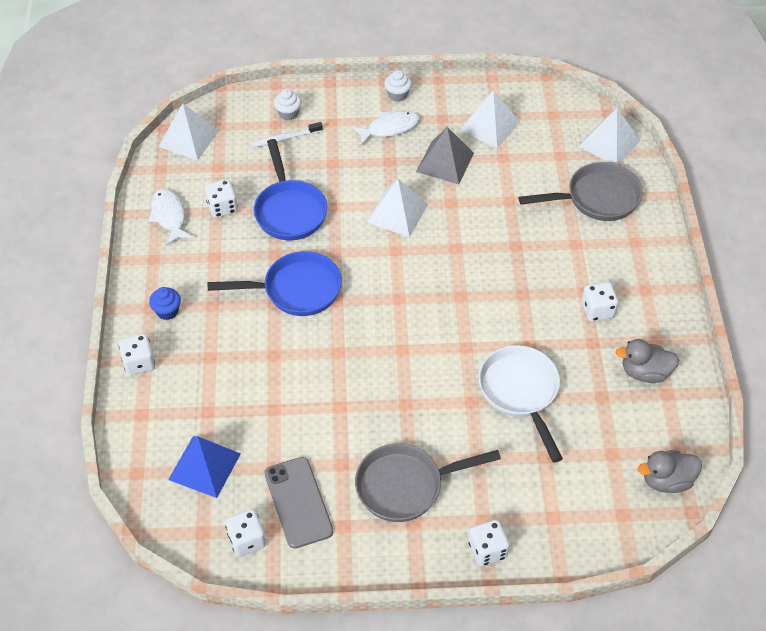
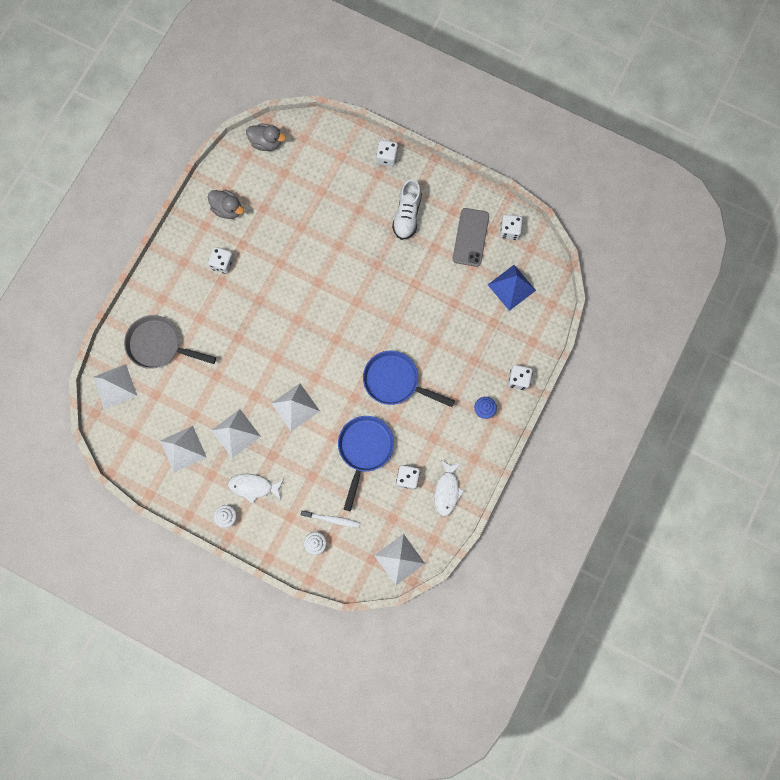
camera: 150 degrees left, 25 degrees up
grey pan [355,444,501,522] -> white shoe [392,179,422,240]
grey pyramid [416,127,474,184] -> white pyramid [211,409,261,458]
white pan [478,345,563,462] -> none

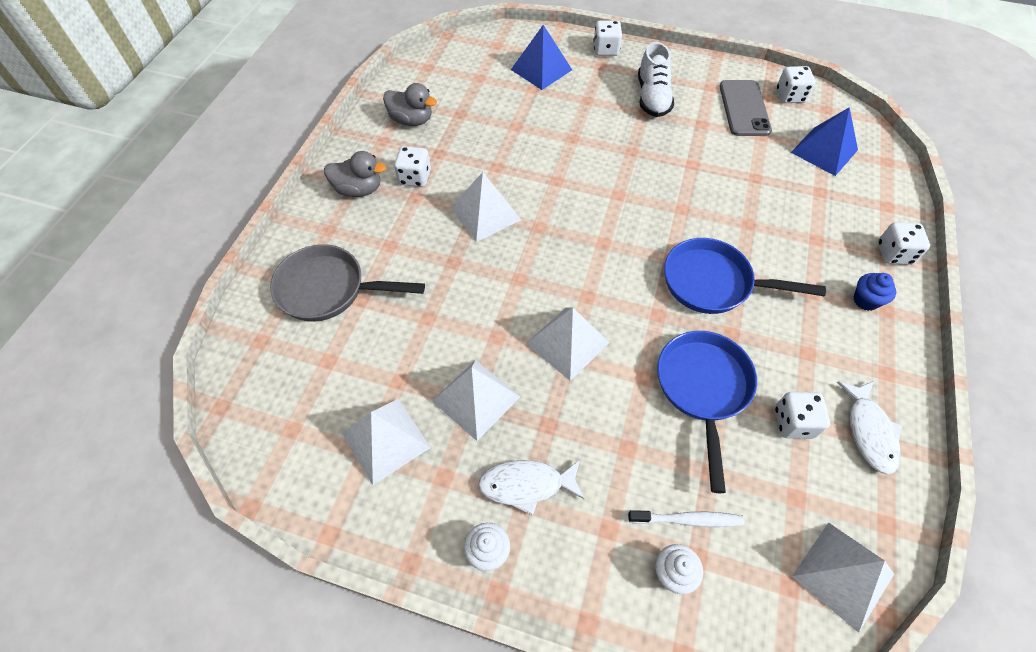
camera: 10 degrees left, 20 degrees down
white pyramid [93,364,137,409] -> white pyramid moved to [450,172,521,242]
grey duck [246,123,286,151] -> grey duck moved to [324,151,386,197]
none -> blue pyramid [511,25,572,90]

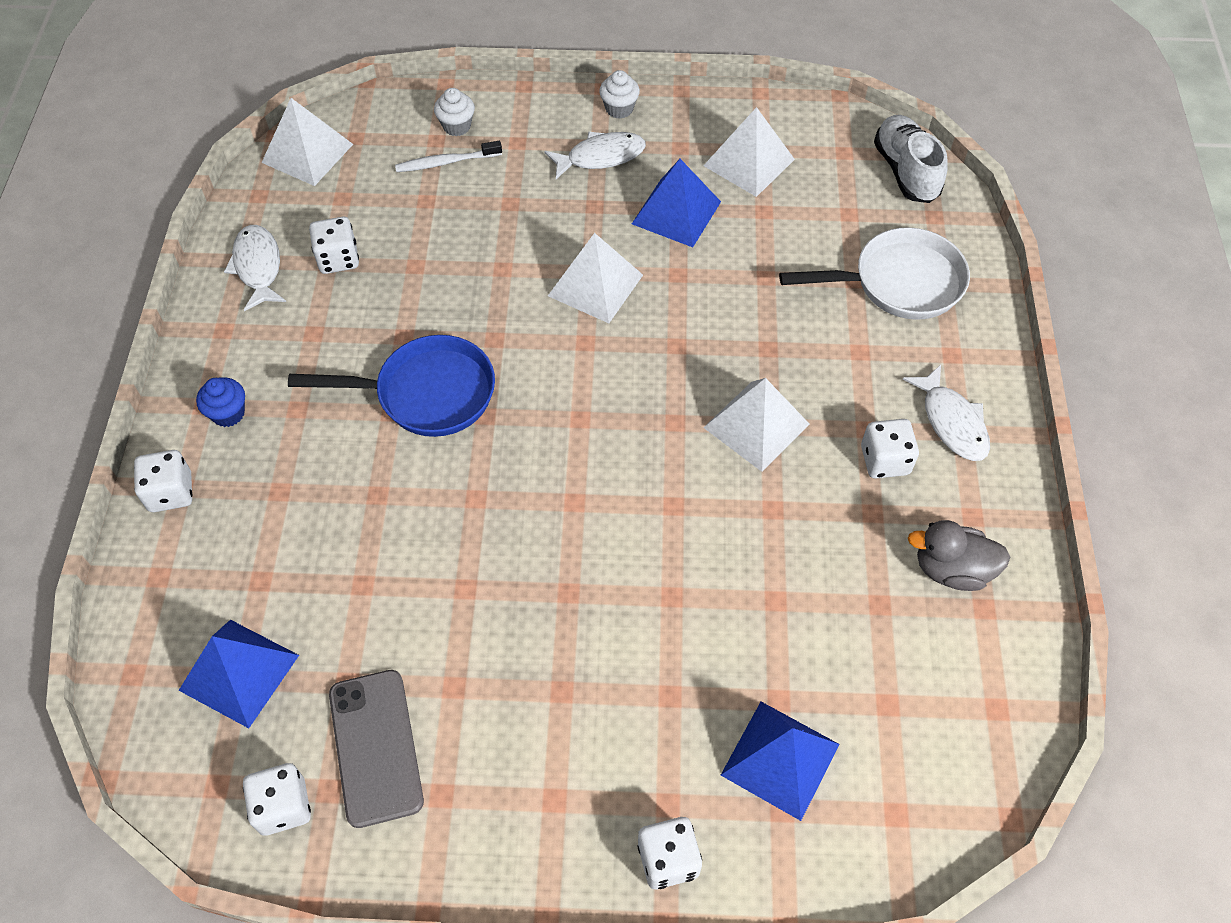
camera: 165 degrees right, 0 degrees up
grey pan [270,244,425,322] -> white pan [779,227,970,320]
grey duck [324,151,386,197] -> white fish [903,365,990,461]
white pyramid [432,360,520,441] -> blue pyramid [632,159,721,247]
white shoe [638,42,674,117] -> white shoe moved to [874,115,948,203]
blue pan [657,331,757,493] -> none

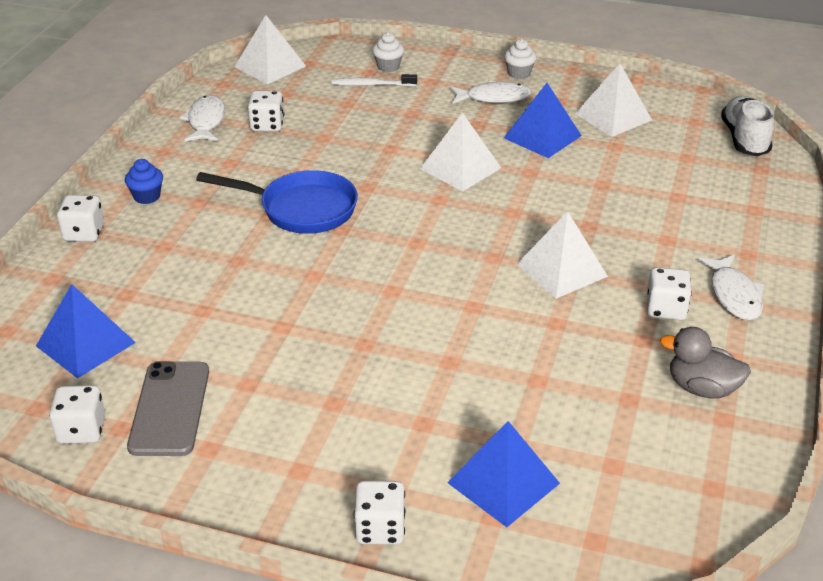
camera: 15 degrees right, 20 degrees down
white pan [779,227,970,320] -> none

